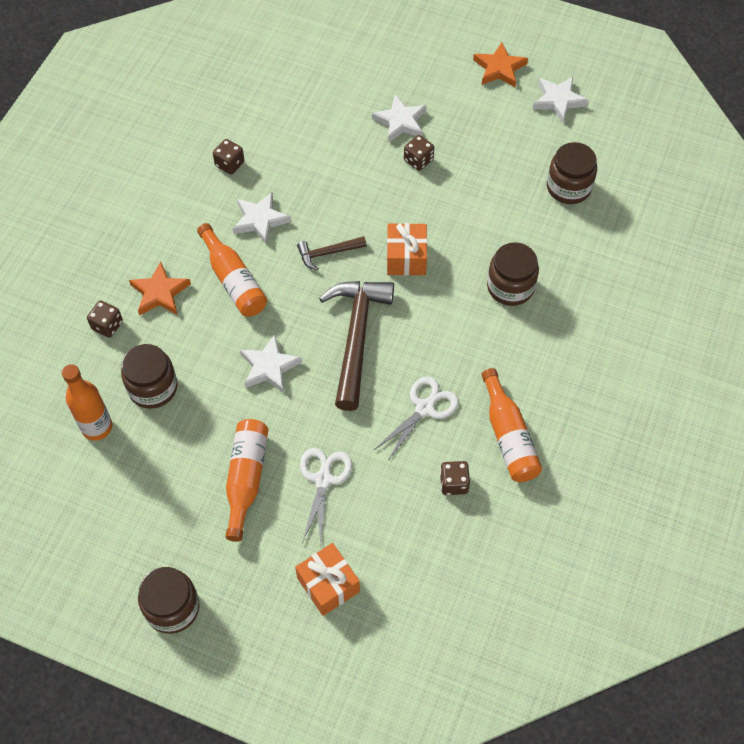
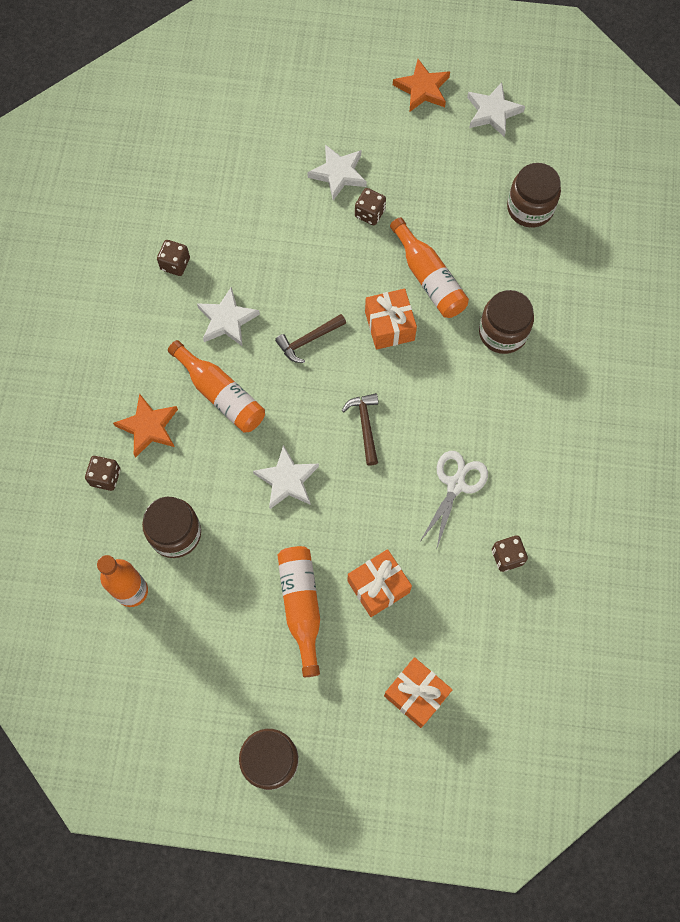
camera: 15 degrees left, 10 degrees up
white scissors [300,448,352,546] -> orange gift [348,549,412,617]
brown hammer [319,281,394,411] -> brown hammer [342,393,378,466], size x0.49
orange bottle [481,368,542,482] -> orange bottle moved to [390,218,469,318]

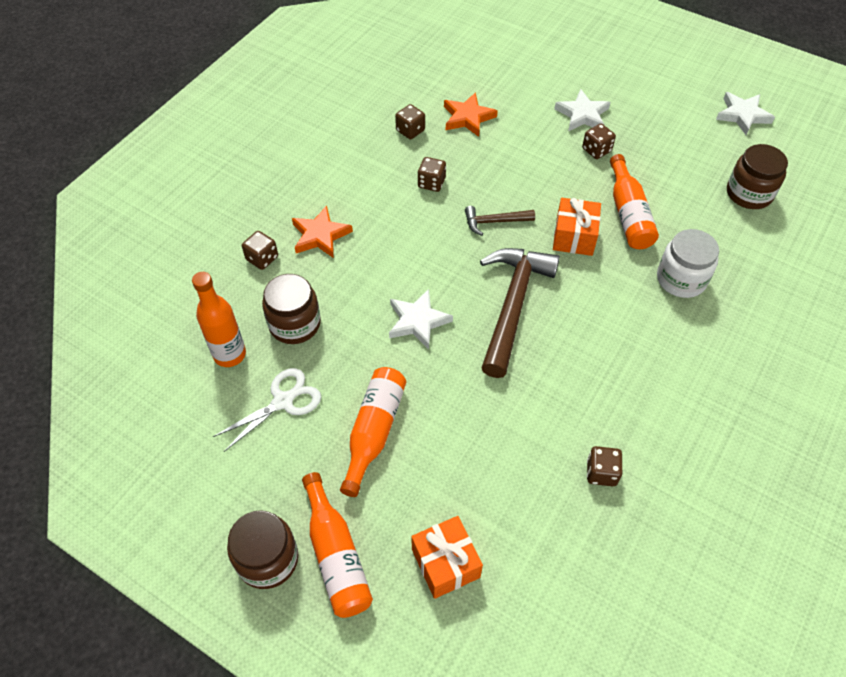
camera: 25 degrees right, 15 degrees down
orange bottle [168,340,265,432] -> orange bottle moved to [302,472,373,618]
white star [197,287,260,347] -> brown dice [418,157,446,192]
brown hammer [342,393,378,466] -> brown hammer [480,248,560,378], size x2.04
orange gift [348,549,412,617] -> none
orange star [393,59,450,112] -> orange star moved to [444,92,498,137]
white scissors [419,451,488,550] -> white scissors moved to [213,368,321,452]
brown jar [479,290,534,354] -> white jar [657,229,719,298]

